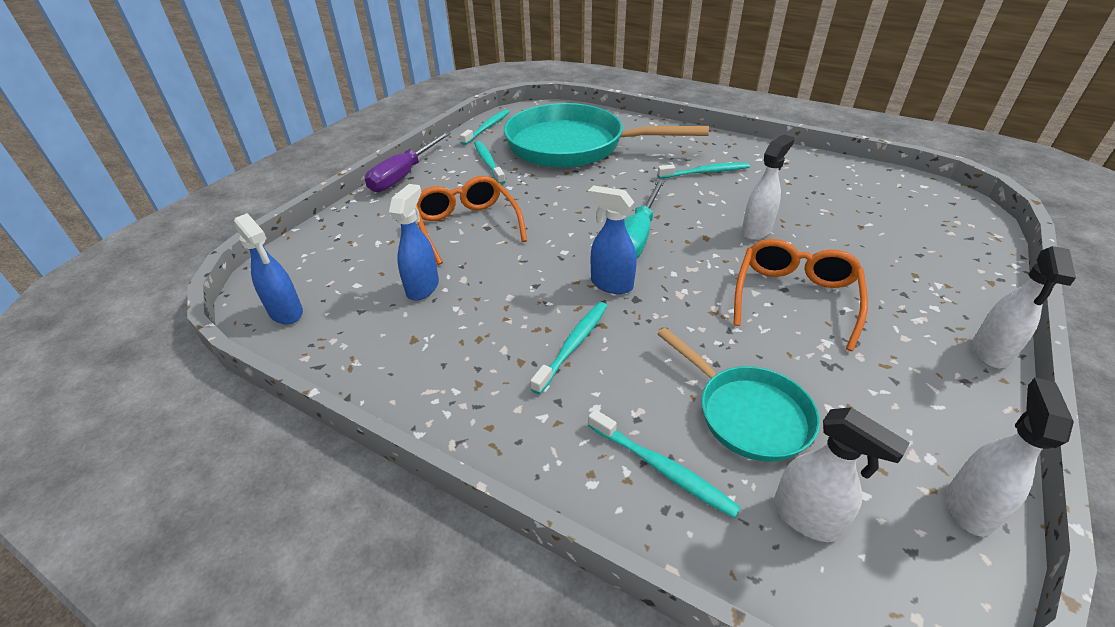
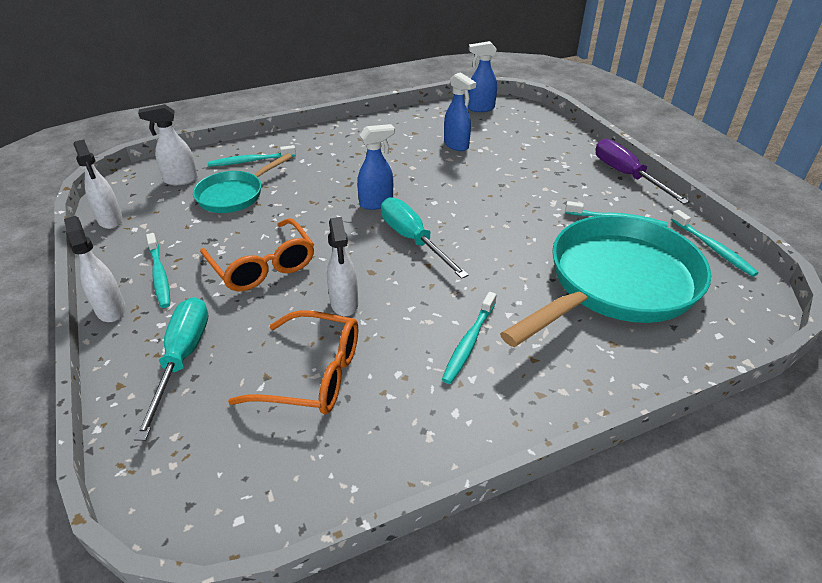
camera: 125 degrees right, 0 degrees up
orange glasses [416,176,527,265] -> orange glasses moved to [228,310,358,415]
turquoise toothbrush [530,302,607,394] -> turquoise toothbrush moved to [146,233,170,308]
turquoise pan [658,328,820,462] -> turquoise pan turned 45 degrees counterclockwise [193,153,292,213]
none -> turquoise screwdriver [134,297,208,441]

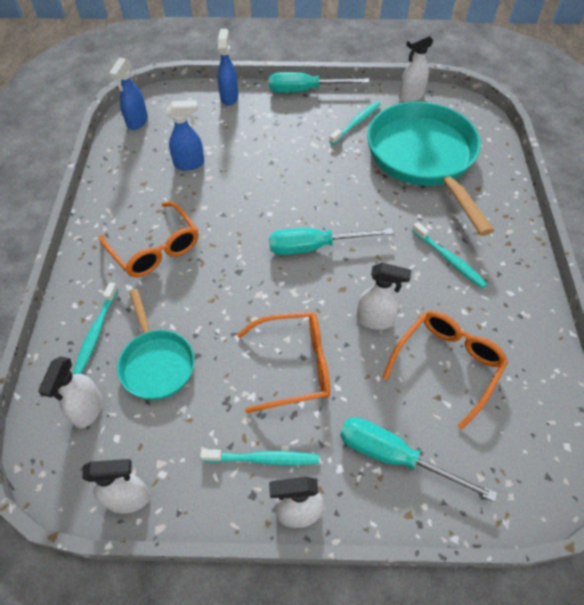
camera: 65 degrees left, 15 degrees up
blue spray bottle [357,124,395,210] -> blue spray bottle moved to [218,29,238,106]
purple screwdriver [595,139,690,204] -> turquoise screwdriver [269,72,369,93]
turquoise toothbrush [671,210,759,277] -> white spray bottle [399,33,434,102]
none -> orange glasses [99,202,199,277]

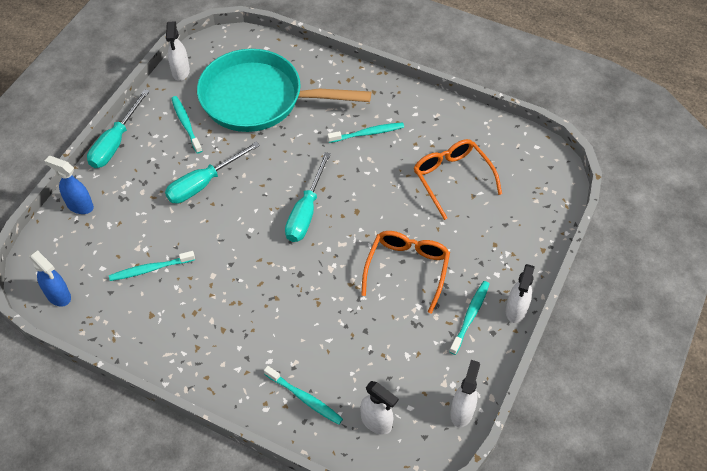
camera: 65 degrees left, 0 degrees up
orange glasses [99,202,199,277] -> none
turquoise pan [117,289,195,400] -> none
blue spray bottle [166,100,204,171] -> turquoise toothbrush [109,251,195,281]
turquoise screwdriver [340,417,497,502] -> turquoise screwdriver moved to [165,142,260,204]
white spray bottle [357,263,411,330] -> none

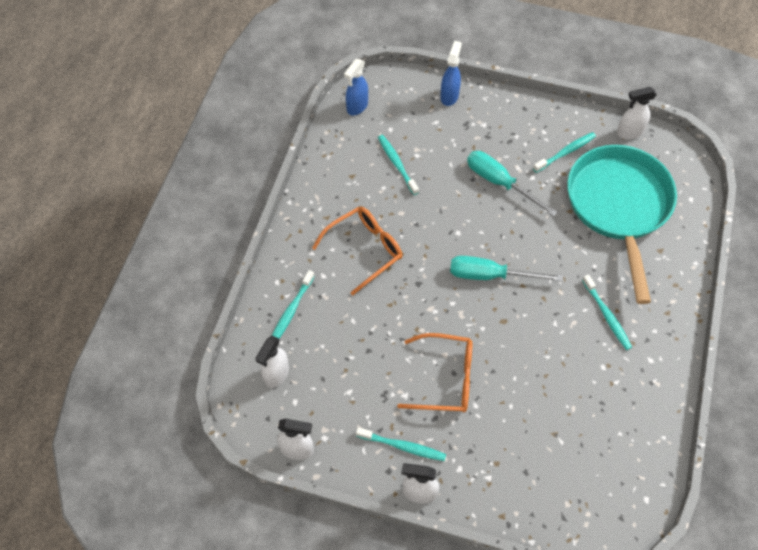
camera: 80 degrees right, 5 degrees up
turquoise screwdriver [87,89,150,168] -> none
orange glasses [414,139,502,220] -> orange glasses moved to [312,207,402,295]

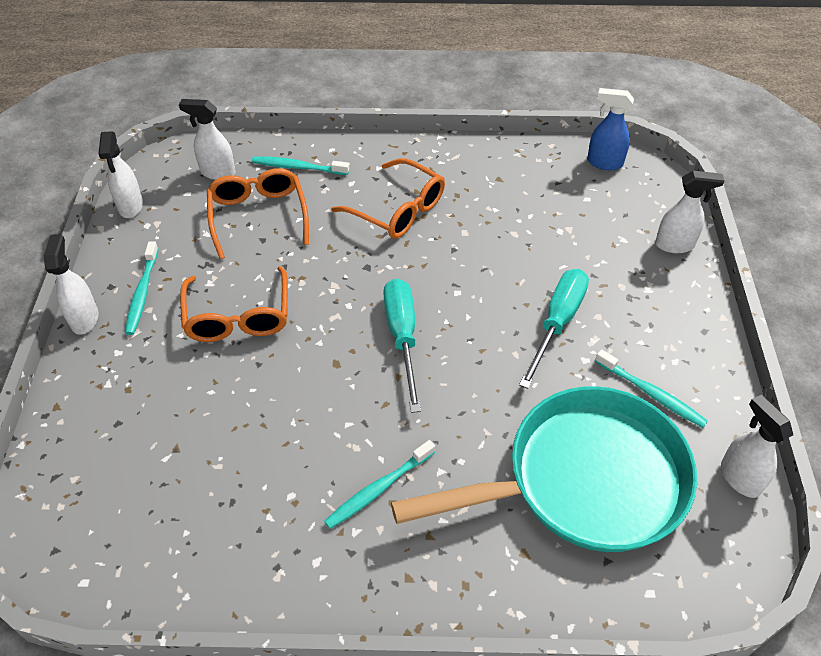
camera: 75 degrees right, 10 degrees down
turquoise toothbrush [378,135,419,195] -> none
blue spray bottle [440,41,462,106] -> white spray bottle [655,171,725,253]
none -> orange glasses [207,168,309,259]

